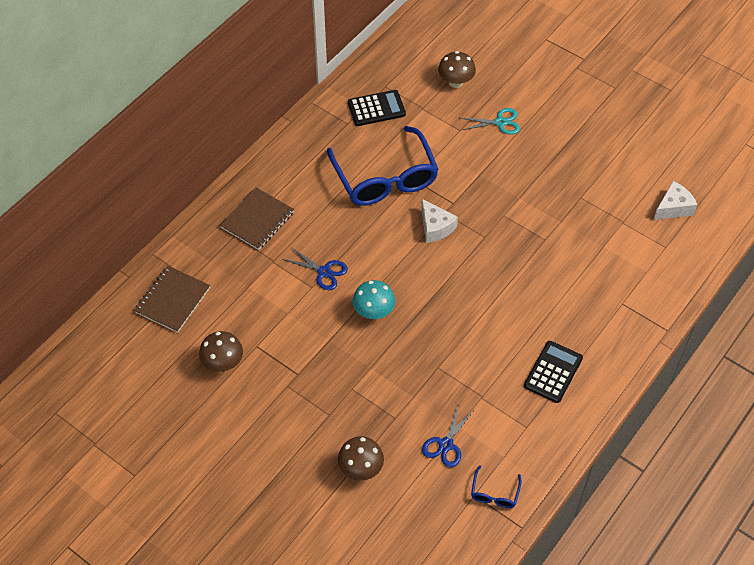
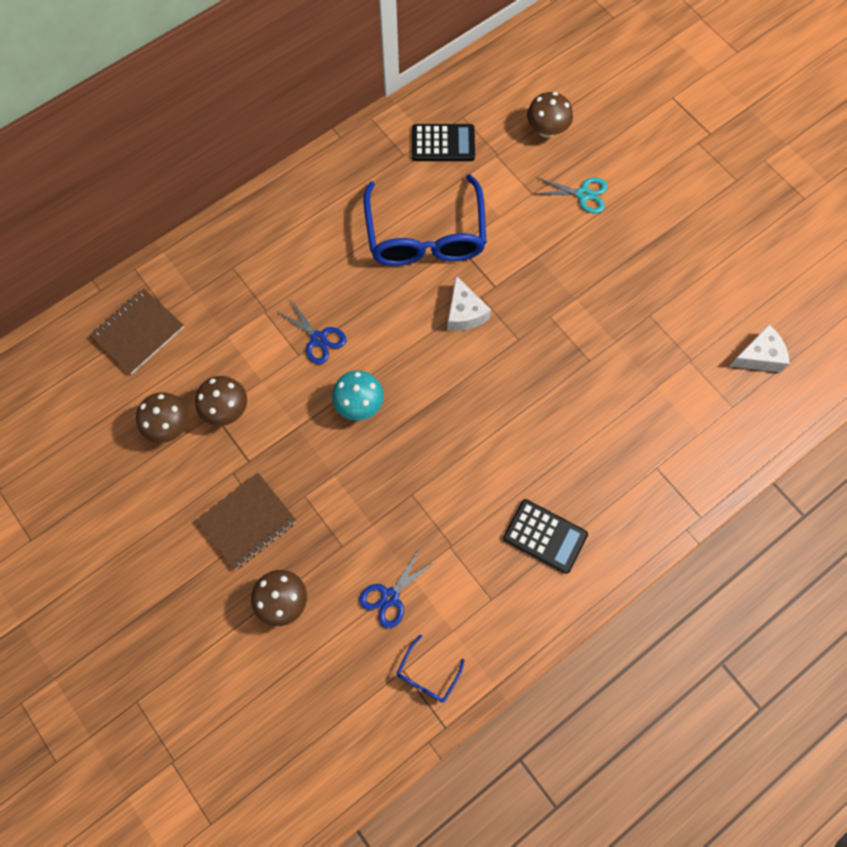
camera: 15 degrees right, 15 degrees up
brown notebook [220,187,294,250] -> brown notebook moved to [196,473,296,570]
black calculator [524,341,583,403] -> black calculator turned 75 degrees clockwise [503,499,588,574]
none -> brown mushroom [195,376,247,426]

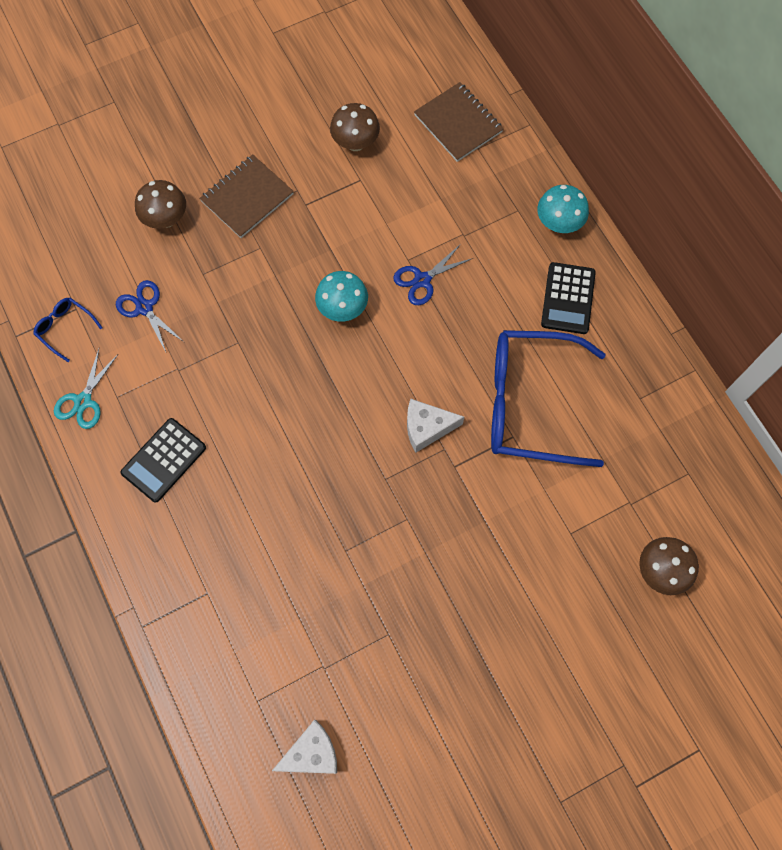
camera: 100 degrees right, 0 degrees up
brown mushroom [195,376,247,426] -> none
brown notebook [196,473,296,570] -> brown notebook turned 75 degrees clockwise [199,154,294,238]
black calculator [412,124,475,161] -> black calculator moved to [541,262,596,334]
turquoise scissors [533,177,608,214] -> turquoise scissors moved to [54,349,118,429]
white cheese [729,324,790,372] -> white cheese turned 105 degrees counterclockwise [272,720,337,774]
none -> turquoise mushroom [537,185,589,233]

